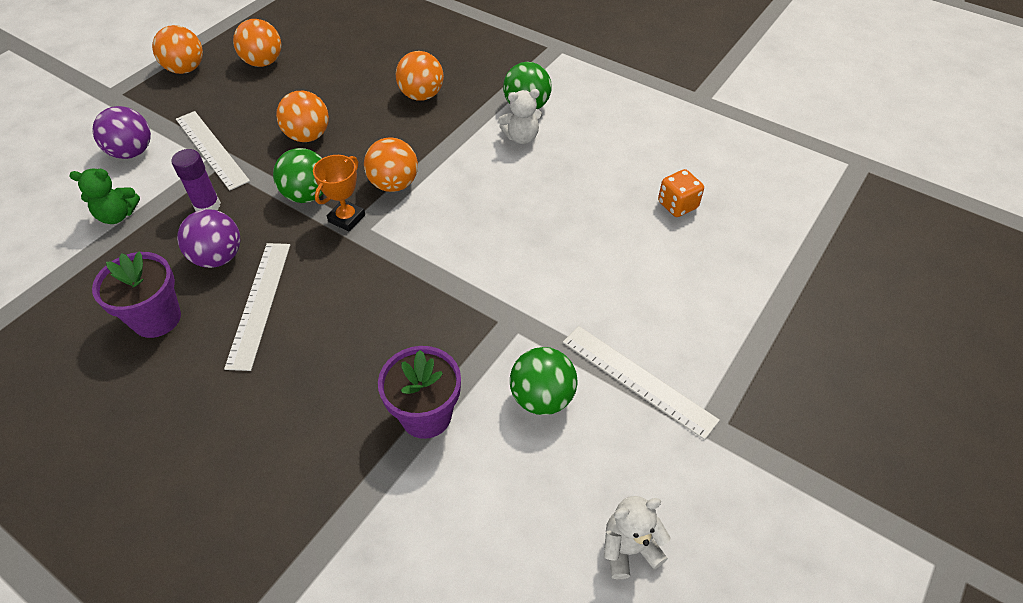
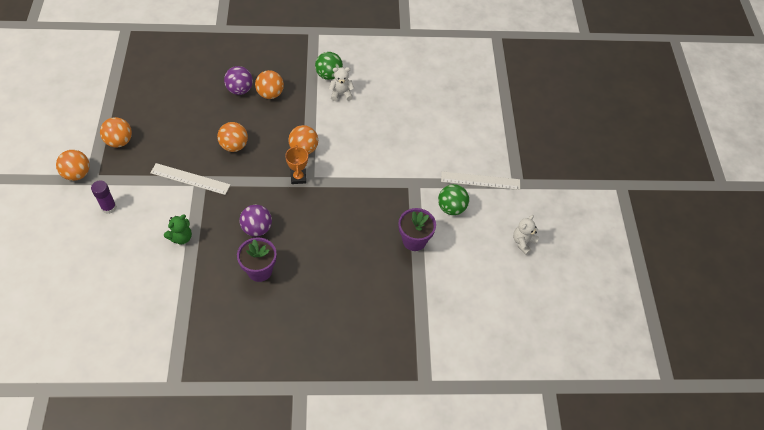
camera: 40 degrees left, 5 degrees up
purple ball [92,106,151,159] -> purple ball moved to [224,66,253,95]
purple glue stick [171,149,221,211] -> purple glue stick moved to [91,180,117,214]
white ruler [224,243,290,371] -> none
orange ball [233,19,281,67] -> orange ball moved to [56,150,90,181]
green ball [273,148,323,203] -> none
white teddy bear [498,89,543,144] -> white teddy bear turned 135 degrees counterclockwise [329,67,354,101]
orange dice [658,169,704,217] -> none

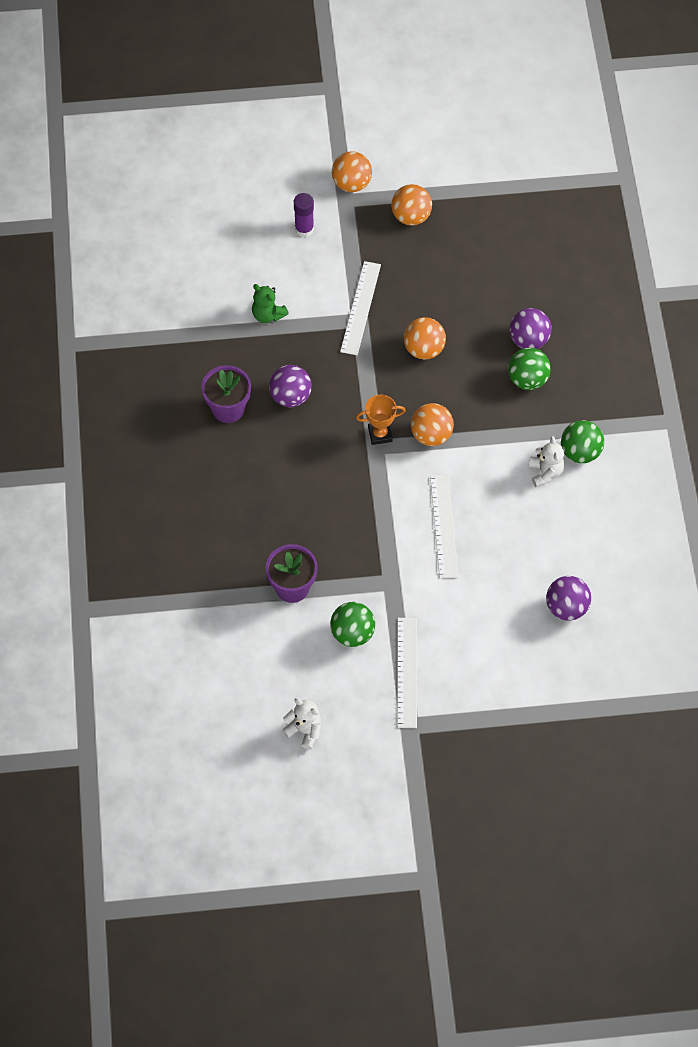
camera: 90 degrees right, 5 degrees up
orange ball [255,70,284,99] -> green ball [508,348,551,390]
none -> white ruler [430,474,458,579]
none -> purple ball [546,576,591,621]

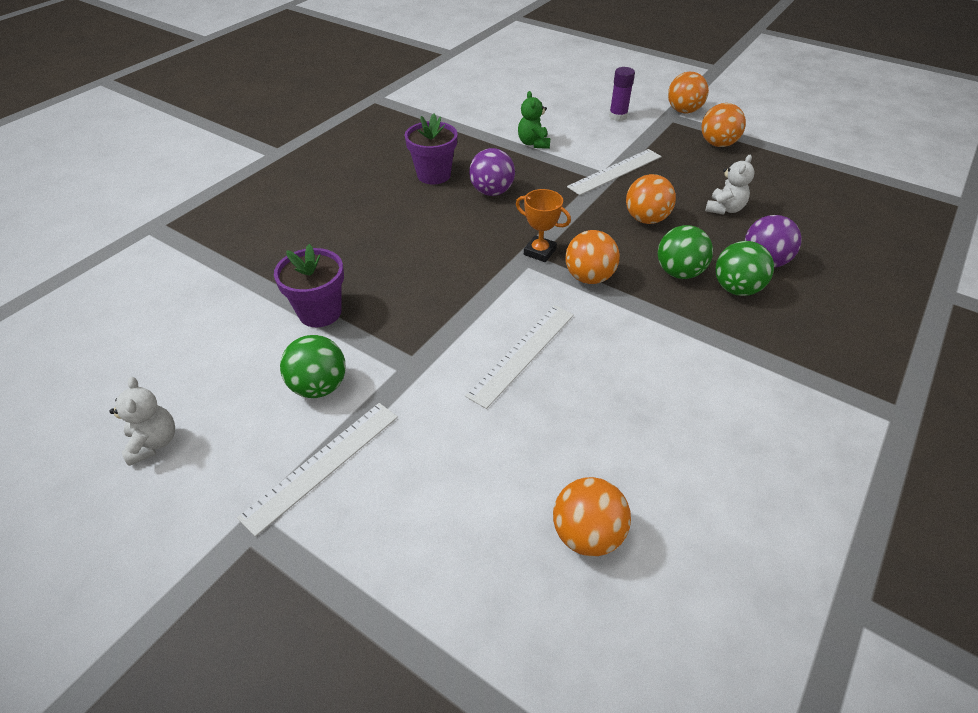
camera: 40 degrees right, 15 degrees down
white teddy bear [529,436,564,487] -> white teddy bear moved to [705,155,755,215]
purple ball [546,576,591,621] -> orange ball [553,477,631,556]
green ball [561,420,604,463] -> green ball moved to [658,225,713,279]

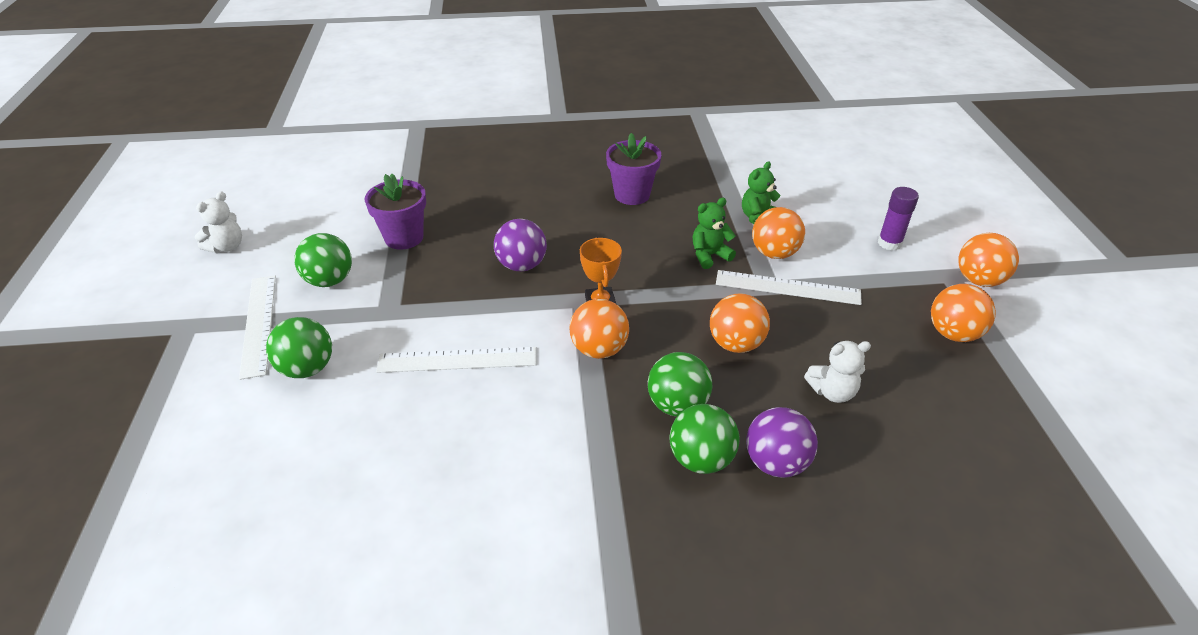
camera: 50 degrees right, 5 degrees down
white ruler [237,403,398,537] -> white ruler turned 75 degrees clockwise [239,275,276,380]
purple ball [469,148,515,196] -> purple ball moved to [494,219,547,272]
orange ball [553,477,631,556] -> orange ball moved to [752,207,805,259]
none -> green ball [266,317,332,378]
none -> green teddy bear [693,198,736,269]

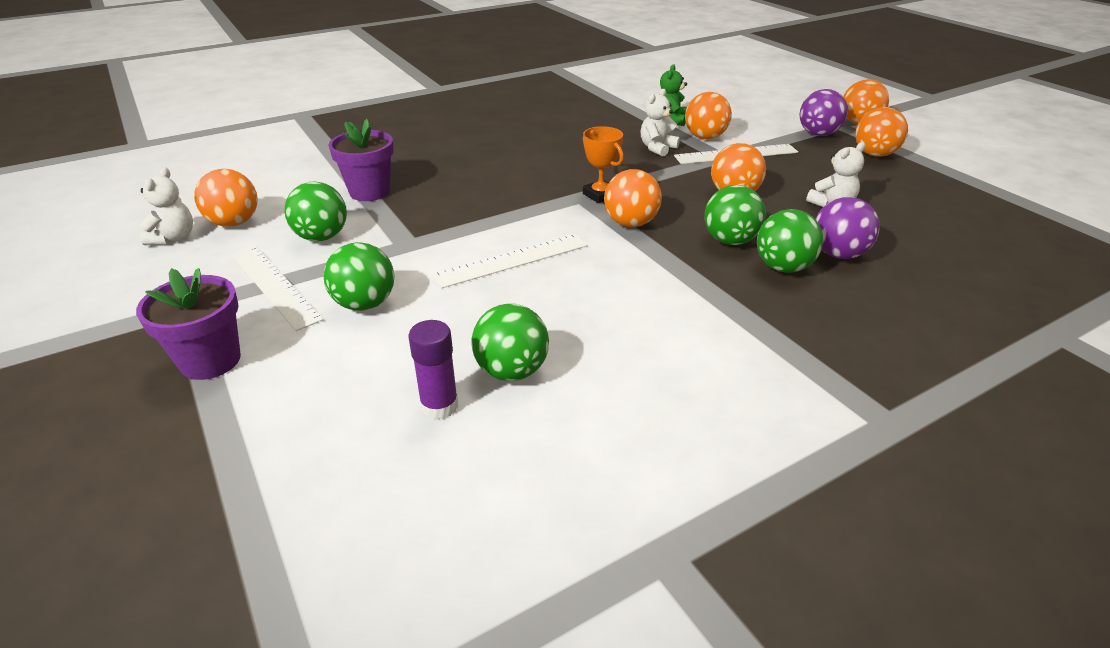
camera: 25 degrees left, 5 degrees down
purple ball [494,219,547,272] -> purple ball moved to [800,89,848,136]
purple flower pot [606,133,661,205] -> purple flower pot moved to [136,268,241,380]
green teddy bear [693,198,736,269] -> white teddy bear [641,89,680,157]
purple glue stick [878,187,919,250] -> purple glue stick moved to [408,320,459,419]
none -> orange ball [194,169,258,227]
none -> green ball [472,304,549,381]

